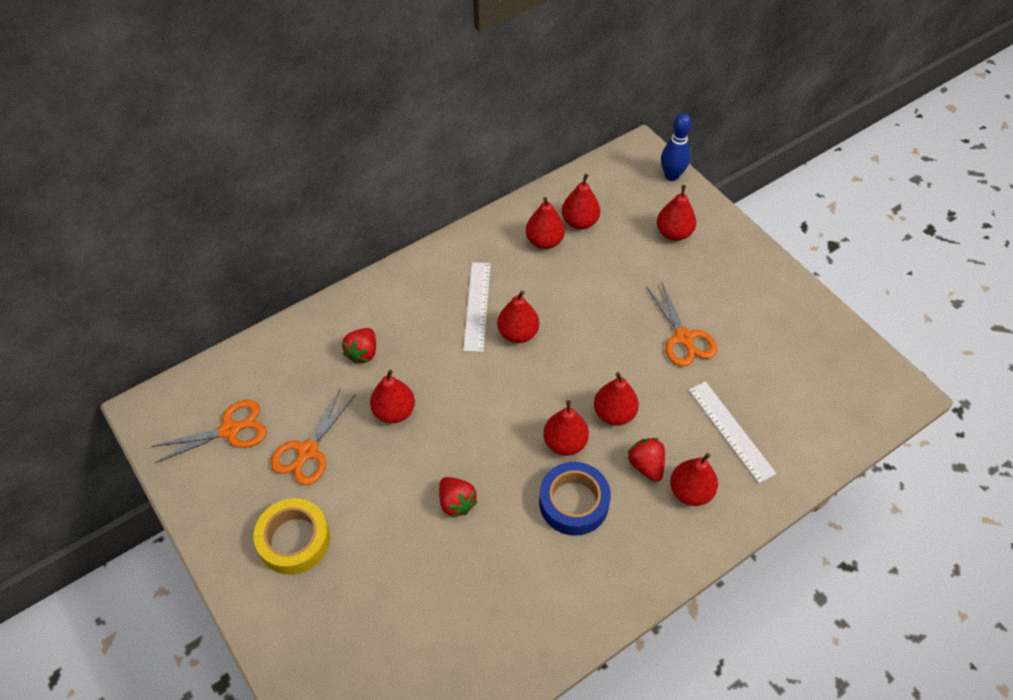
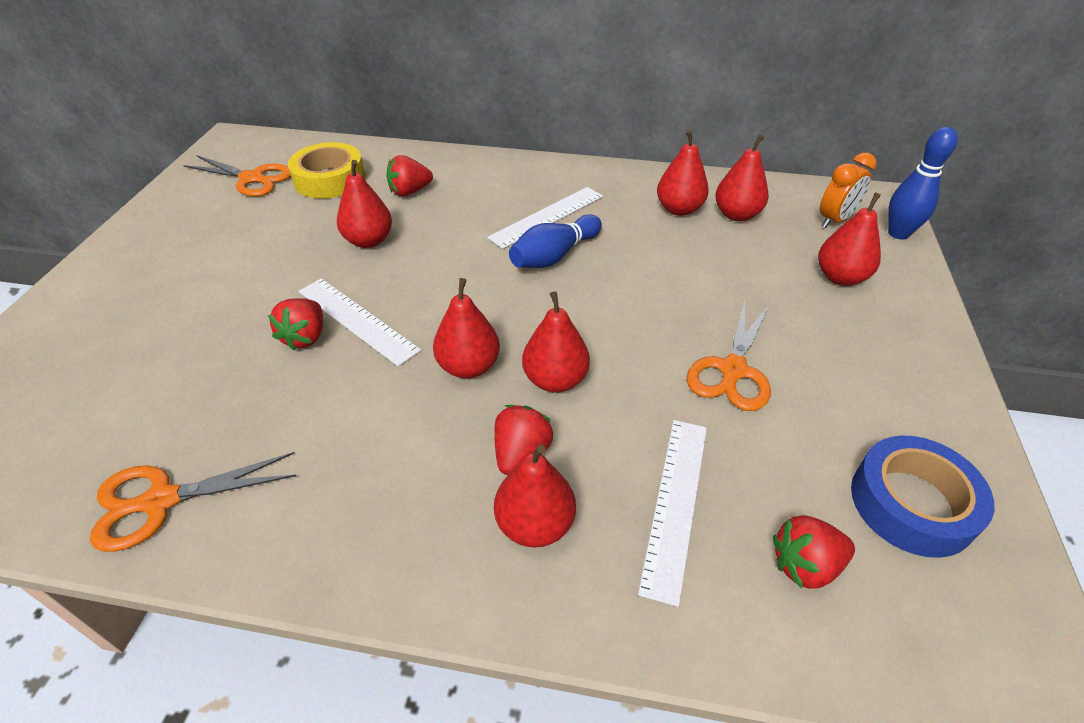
camera: 45 degrees right, 10 degrees down
yellow tape [254,498,330,575] -> yellow tape moved to [288,142,365,199]
orange scissors [270,389,356,485] -> orange scissors moved to [90,452,296,552]
red pear [497,290,539,343] -> blue bowling pin [509,214,602,268]
blue tape [539,462,611,536] -> blue tape moved to [851,435,994,558]
none -> white ruler [299,278,421,367]
none -> red strawberry [773,515,855,589]
none -> orange clock [820,152,877,228]

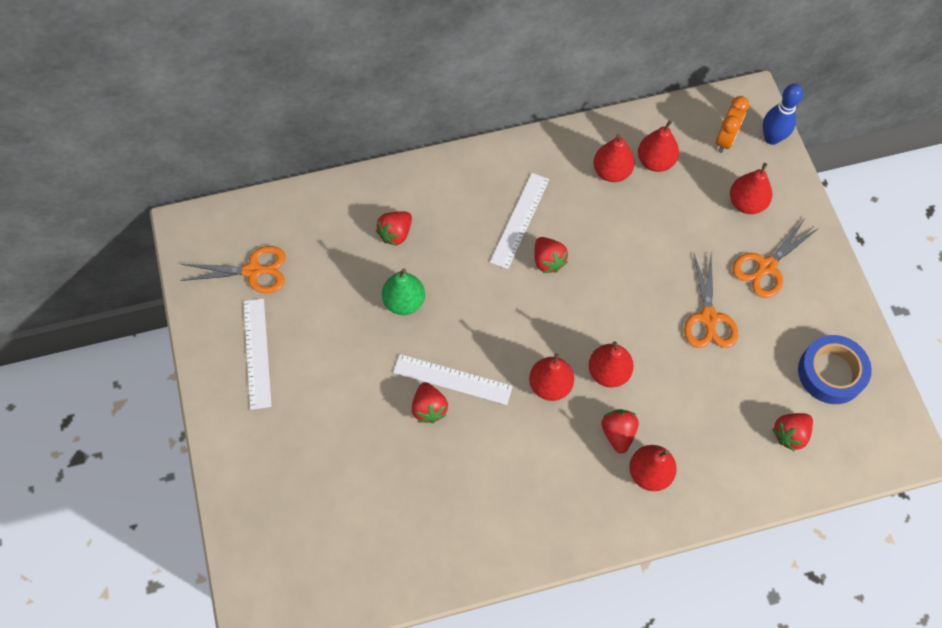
camera: 25 degrees left, 20 degrees up
orange scissors [90,452,296,552] -> orange scissors moved to [732,219,819,298]
yellow tape [288,142,365,199] -> none
red pear [337,160,392,248] -> green pear [382,268,425,315]
blue bowling pin [509,214,602,268] -> red strawberry [534,237,568,273]
white ruler [638,420,707,607] -> white ruler moved to [243,298,271,410]

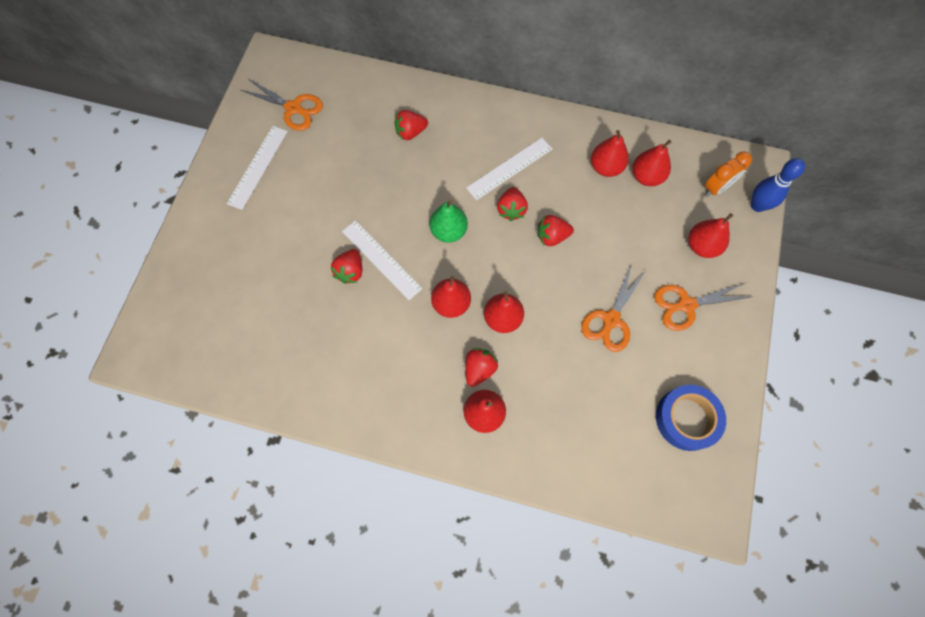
camera: 30 degrees right, 5 degrees up
green pear [382,268,425,315] -> green pear moved to [430,200,468,243]
red strawberry [772,413,813,451] -> red strawberry moved to [538,215,574,246]

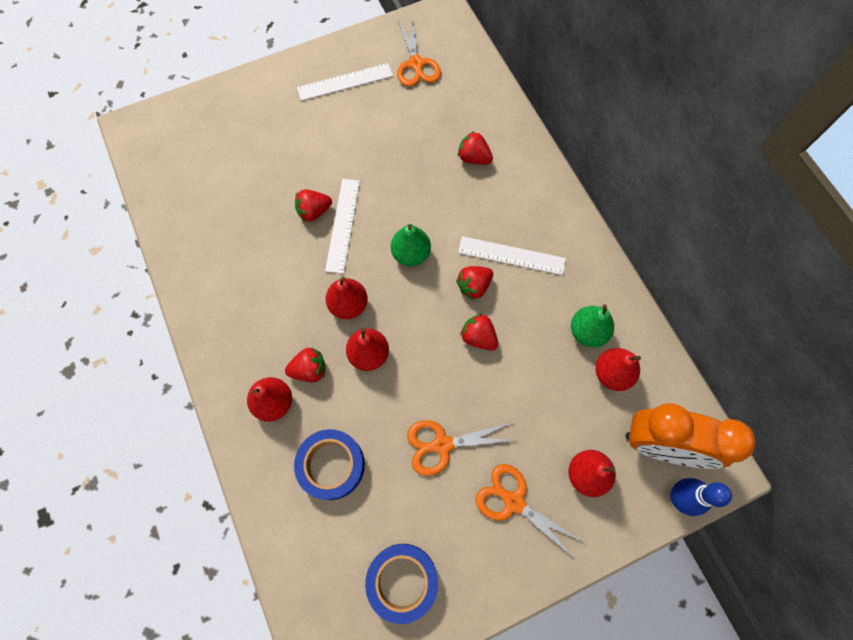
camera: 50 degrees right, 0 degrees up
red pear [591,130,629,177] -> green pear [571,304,614,347]
orange clock [705,152,752,196] -> orange clock [626,403,756,469], size x1.89
none -> blue tape [294,429,365,500]

